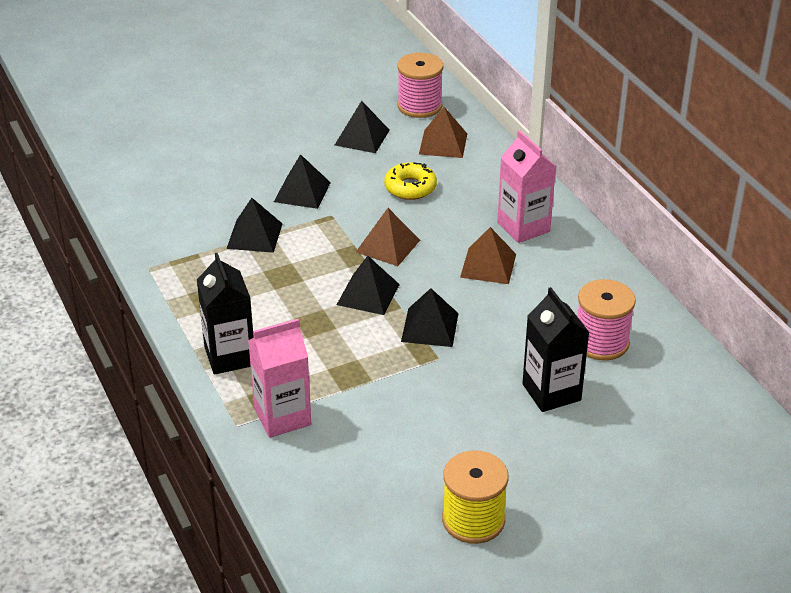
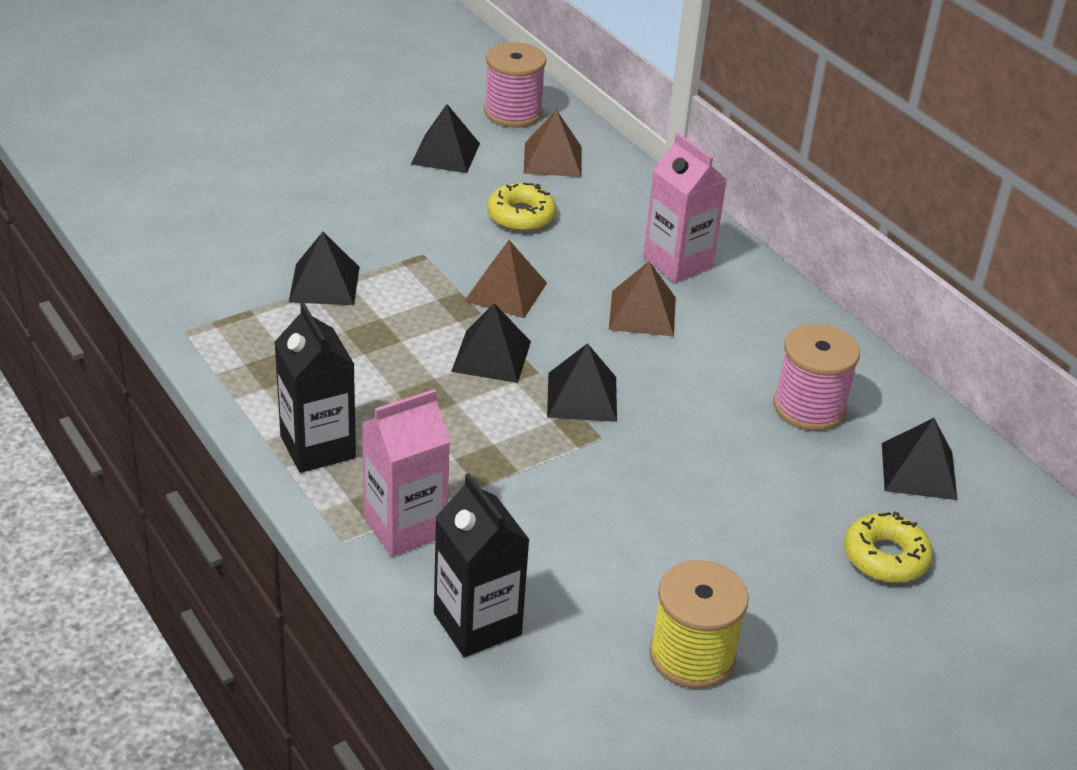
camera: 10 degrees left, 0 degrees up
black pyramid [274,154,331,209] -> black pyramid moved to [882,418,957,500]
black carton [522,287,590,412] -> black carton moved to [434,474,530,657]
none -> yellow donut [844,511,933,583]

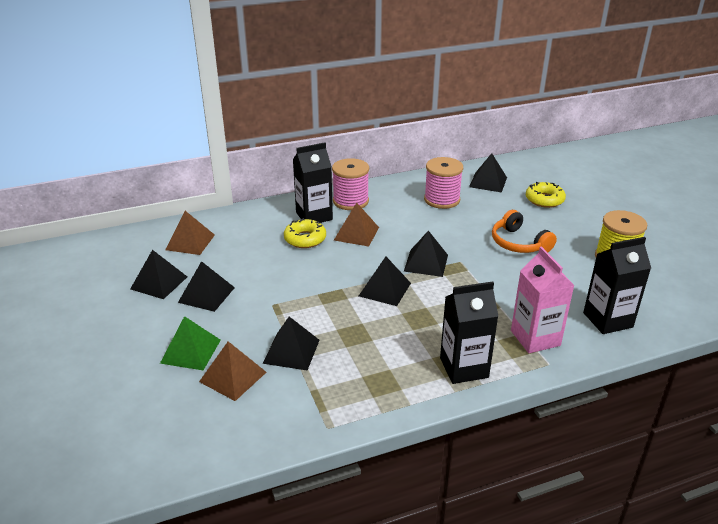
camera: 75 degrees left, 5 degrees down
brown pyramid [465,240,547,318] -> brown pyramid moved to [199,341,267,401]
pink spool [484,42,546,128] -> pink spool moved to [332,158,369,210]
yellow donut [487,183,556,231] -> yellow donut moved to [284,218,326,248]
pink carton [643,133,727,283] -> black carton [293,142,333,223]
none -> green pyramid [160,316,221,370]
none -> black pyramid [178,261,235,312]
none -> orange headphones [492,210,557,253]

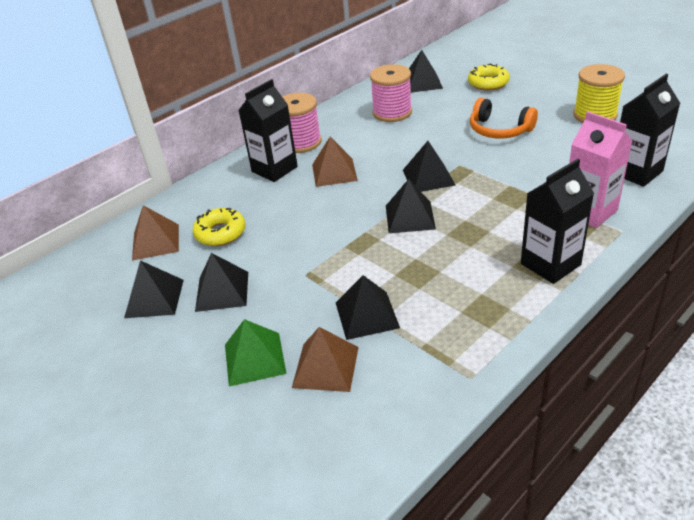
camera: 20 degrees left, 5 degrees up
yellow donut [284,218,326,248] -> yellow donut moved to [193,208,246,246]

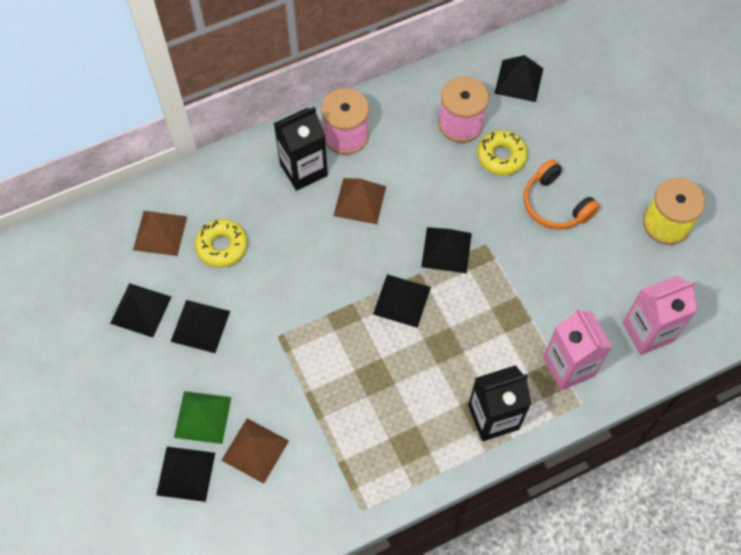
camera: 15 degrees right, 25 degrees up
black pyramid [336,275,400,340] -> black pyramid moved to [156,447,215,502]
yellow donut [468,64,510,91] -> yellow donut moved to [477,130,528,175]
black carton [620,74,680,187] -> pink carton [622,276,697,355]

